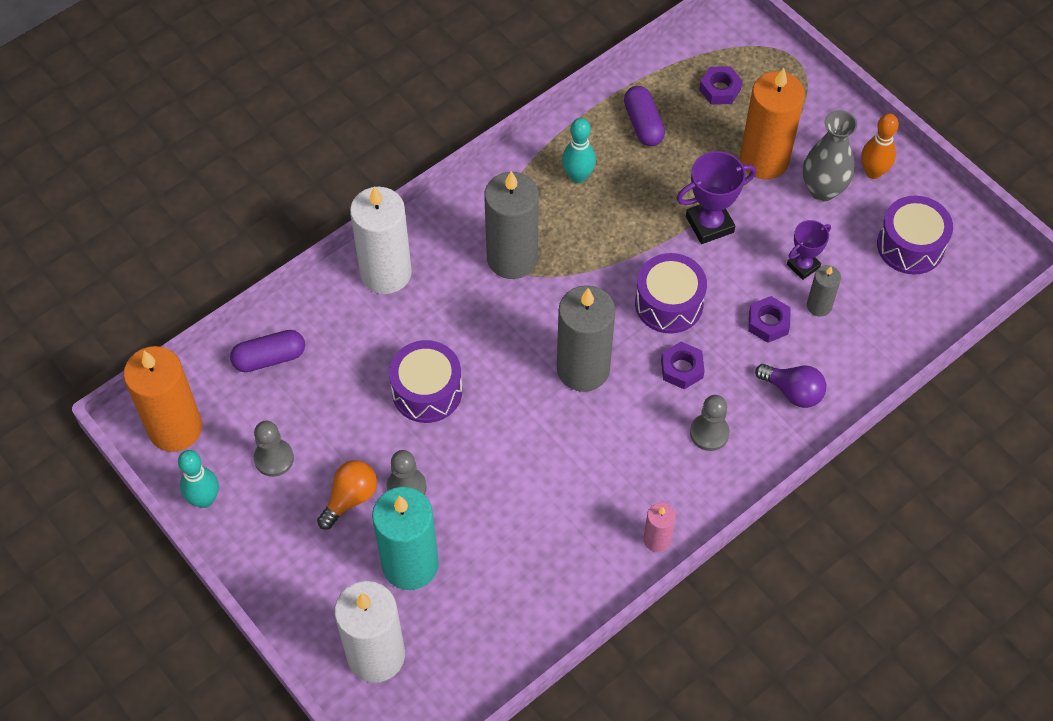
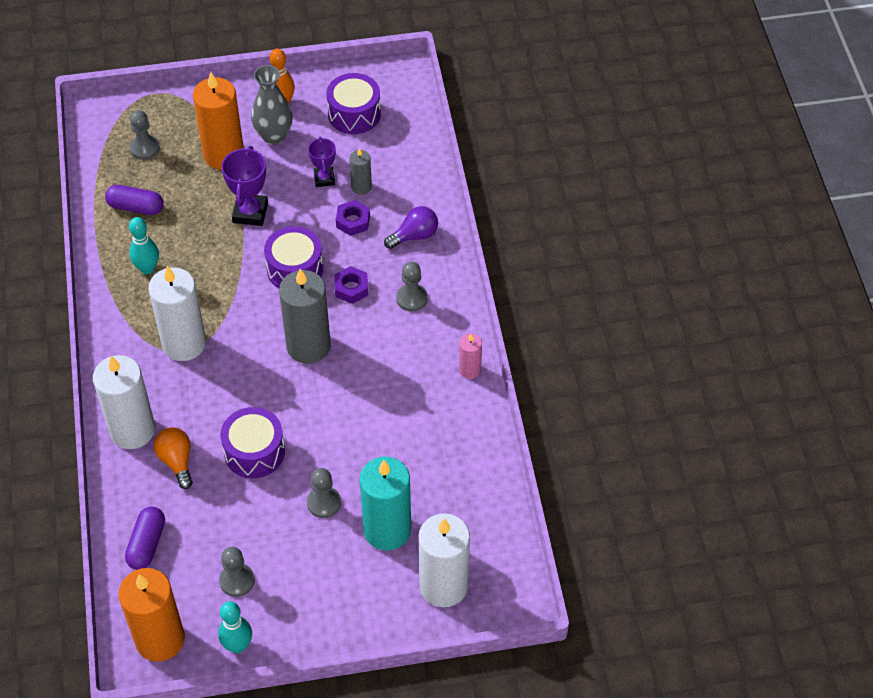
camera: 60 degrees left, 5 degrees down
orange light bulb [317,460,377,530] -> orange light bulb moved to [154,427,193,489]
grey candle [484,171,539,279] -> white candle [148,266,206,361]
purple nut [699,67,743,104] -> grey pawn [130,110,160,160]

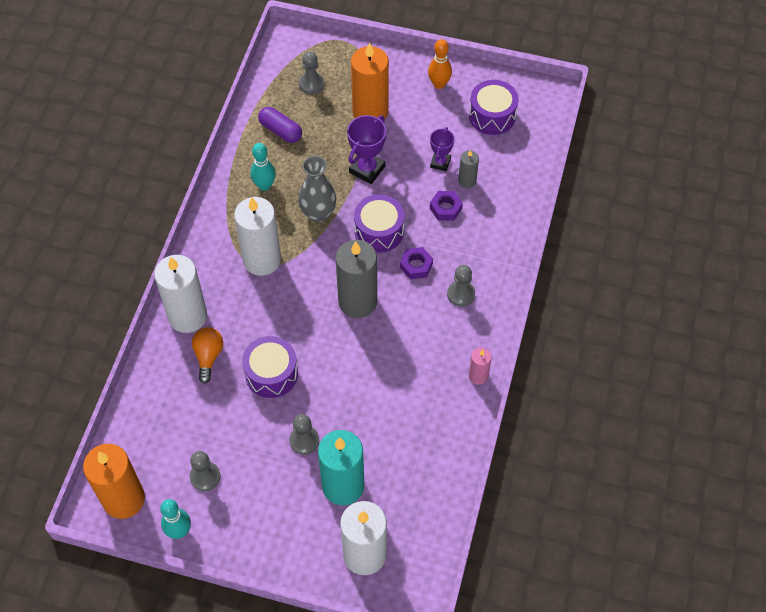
camera: 25 degrees right, 5 degrees up
purple capsule [125,507,165,570] -> none
grey vase [251,65,293,145] -> grey vase moved to [298,156,336,222]
purple light bulb [384,206,438,249] -> none

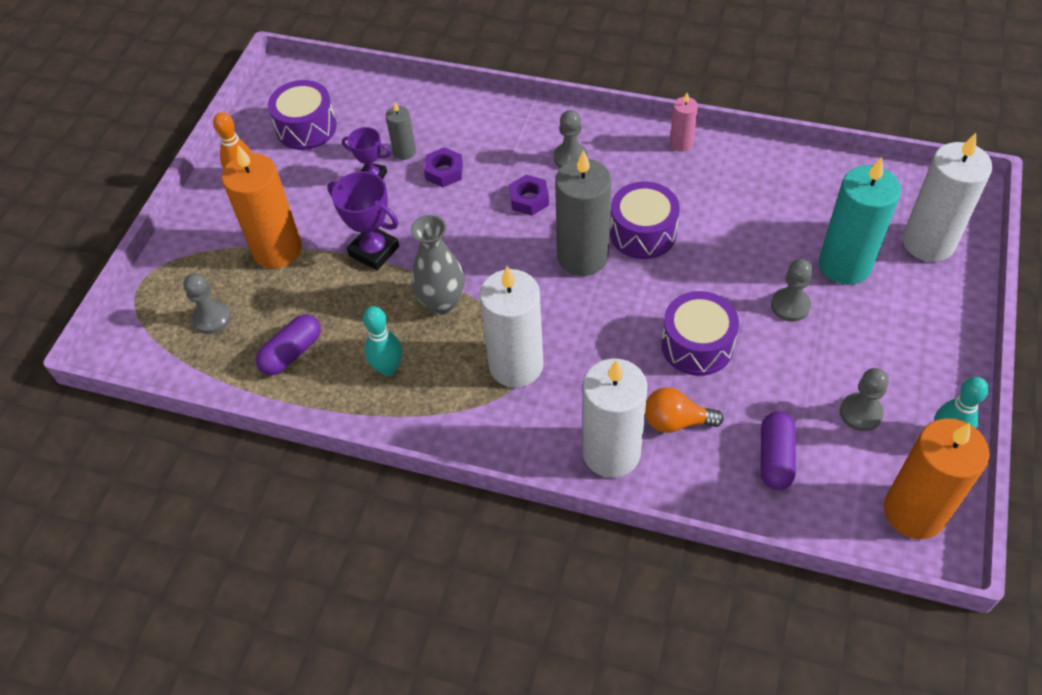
camera: 85 degrees left, 5 degrees down
purple drum [354,194,404,253] -> purple drum moved to [610,182,680,259]
none -> purple capsule [760,411,796,490]

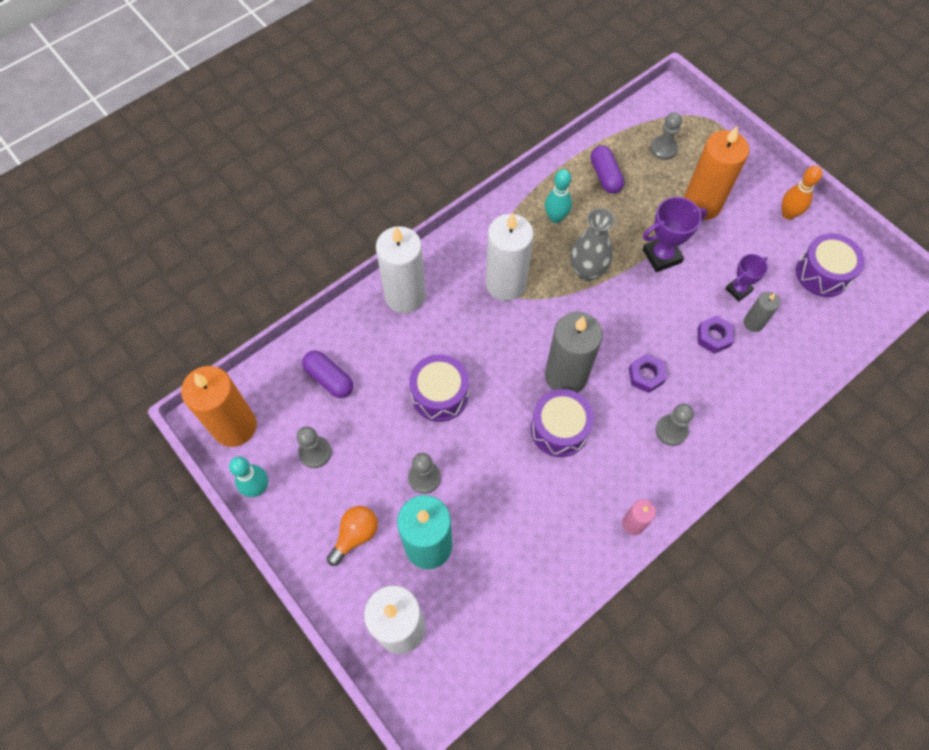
camera: 120 degrees right, 10 degrees up
orange light bulb [645,387,724,433] -> orange light bulb moved to [327,506,378,566]

